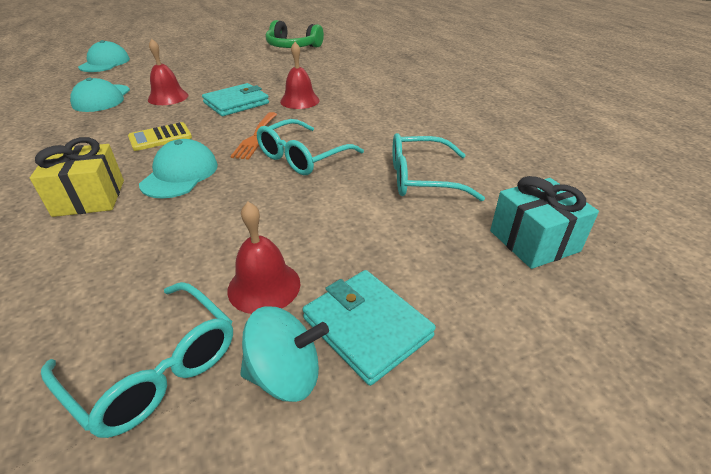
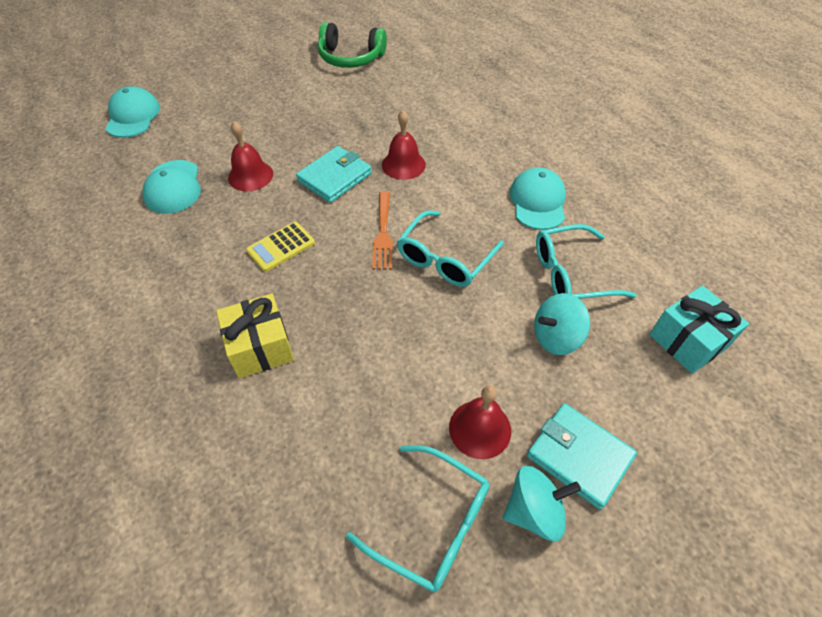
camera: 10 degrees left, 15 degrees up
turquoise cap [139,139,218,198] -> turquoise cap moved to [510,167,566,230]
none -> turquoise spinning top [534,293,590,355]

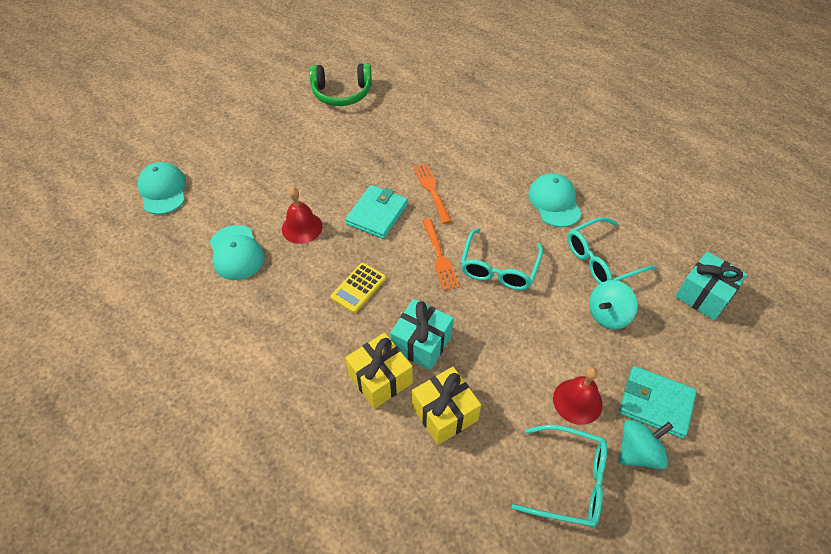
camera: 15 degrees left, 0 degrees up
red bell [382,110,426,180] -> orange fork [413,163,451,224]
none -> turquoise gift [390,299,453,370]
none -> yellow gift [412,367,481,445]

